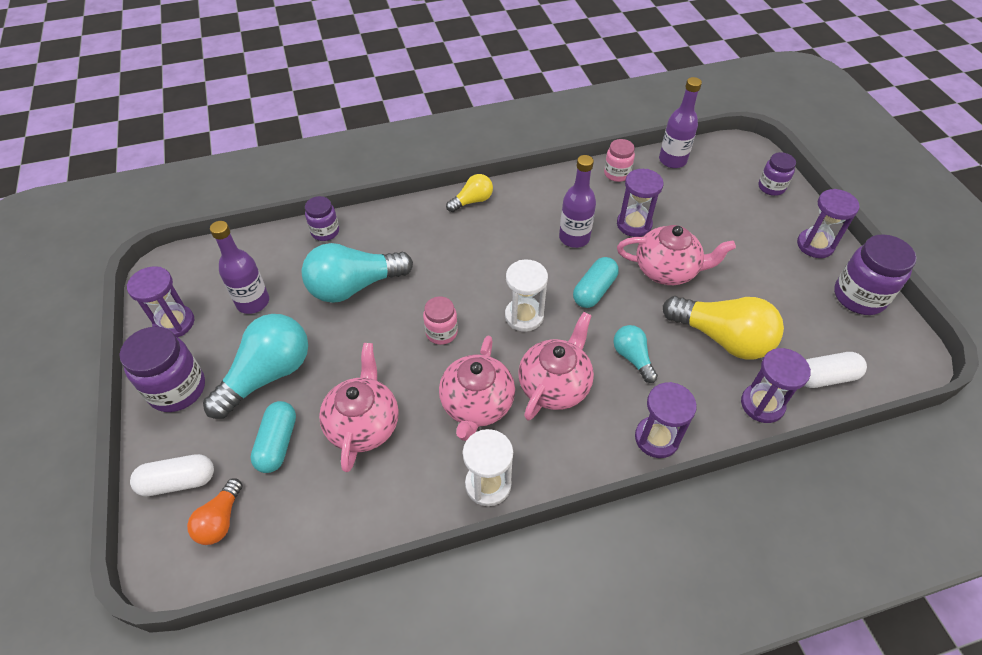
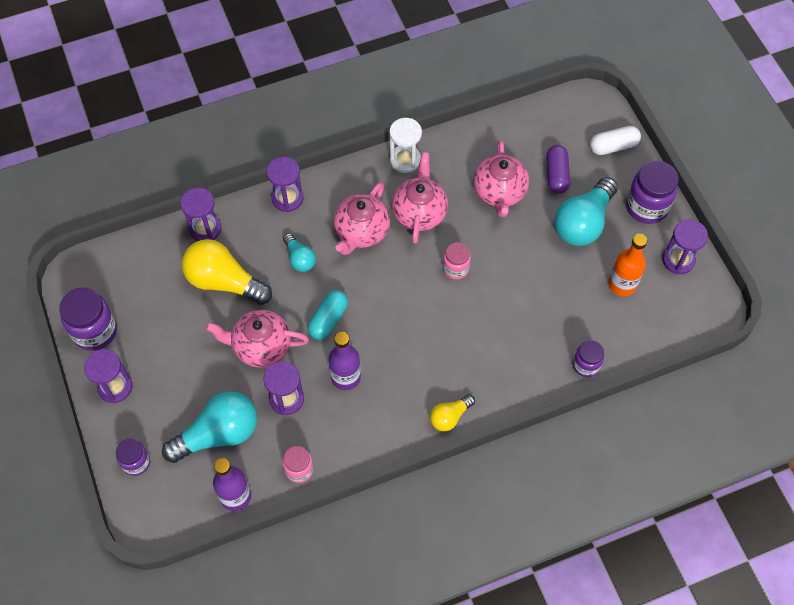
camera: 175 degrees right, 10 degrees up
orange light bulb [187,479,242,545] -> none
purple bottle [210,221,269,314] -> orange bottle [608,234,647,296]
turquoise capsule [251,401,296,473] -> purple capsule [546,145,570,194]
turquoise light bulb [301,243,413,303] -> turquoise light bulb moved to [162,391,257,463]
white hourglass [505,260,548,332] -> none
white capsule [804,352,867,388] -> none

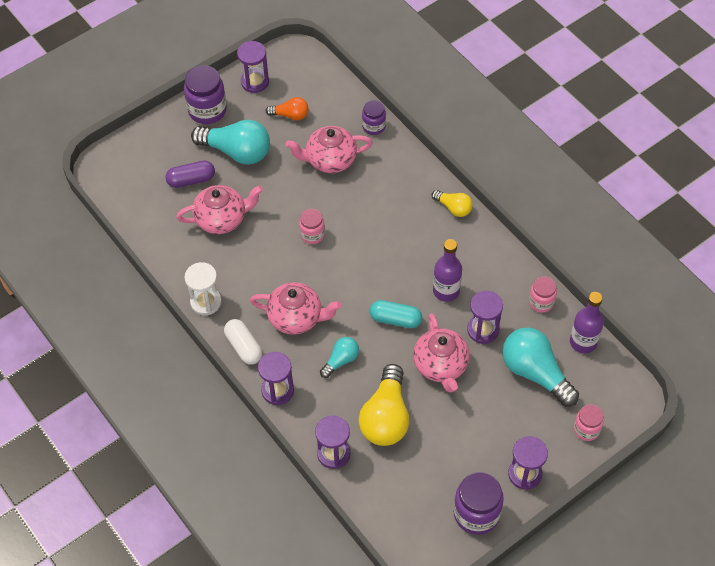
camera: 105 degrees left, 5 degrees down
purple jar [116,439,150,476] -> pink jar [574,405,604,441]
pink teapot [392,152,448,244] -> pink teapot moved to [285,126,372,173]
white capsule [590,126,641,155] -> white capsule moved to [224,319,262,365]
orange bottle [608,234,647,296] -> orange light bulb [266,97,309,120]

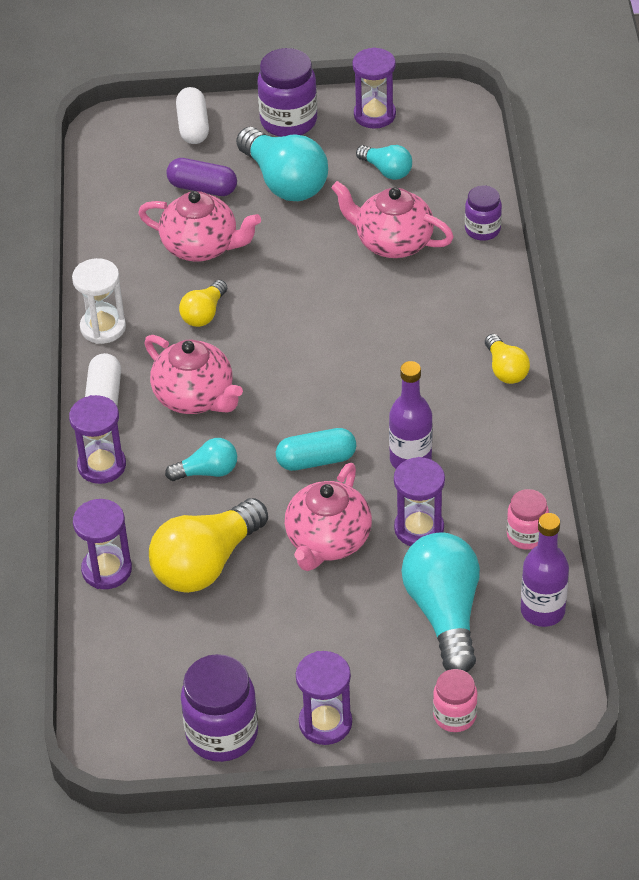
camera: 35 degrees right, 10 degrees down
orange light bulb [266,97,309,120] -> turquoise light bulb [356,145,412,180]
pink jar [299,209,325,244] -> none
turquoise capsule [370,300,422,328] -> turquoise capsule turned 60 degrees counterclockwise [276,428,356,471]
none -> white capsule [176,87,209,144]
none -> yellow light bulb [179,280,227,327]

